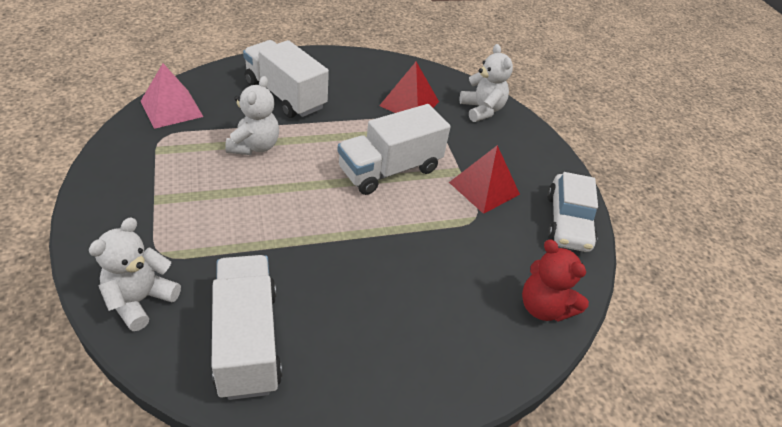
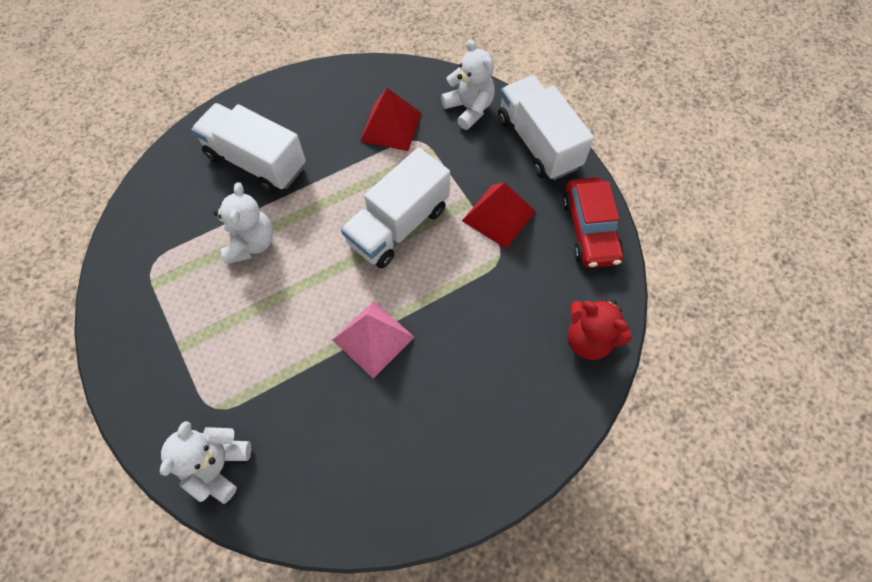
camera: 10 degrees left, 20 degrees up
pink pyramid [141,63,204,129] -> pink pyramid moved to [333,301,415,378]
white truck [212,255,282,400] -> white truck moved to [498,75,594,180]
white car [547,172,598,252] -> red car [563,177,623,268]

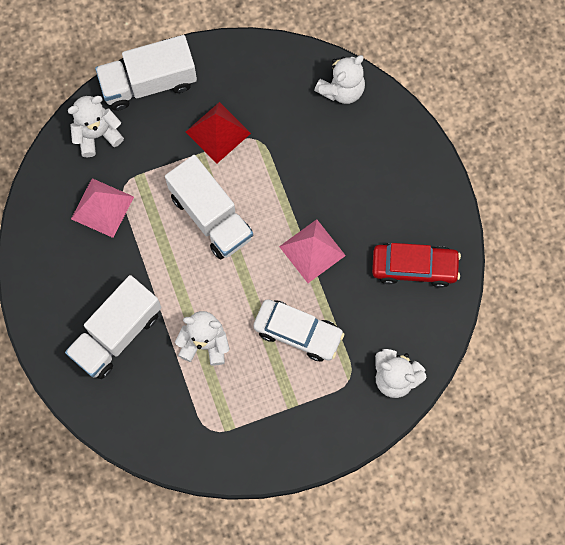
camera: 80 degrees left, 10 degrees up
red pyramid [360,88,421,151] -> pink pyramid [71,178,134,238]
red car [563,177,623,268] -> red car moved to [372,243,461,288]
red teddy bear [568,299,632,360] -> white teddy bear [314,55,365,104]
none -> white car [253,299,344,362]

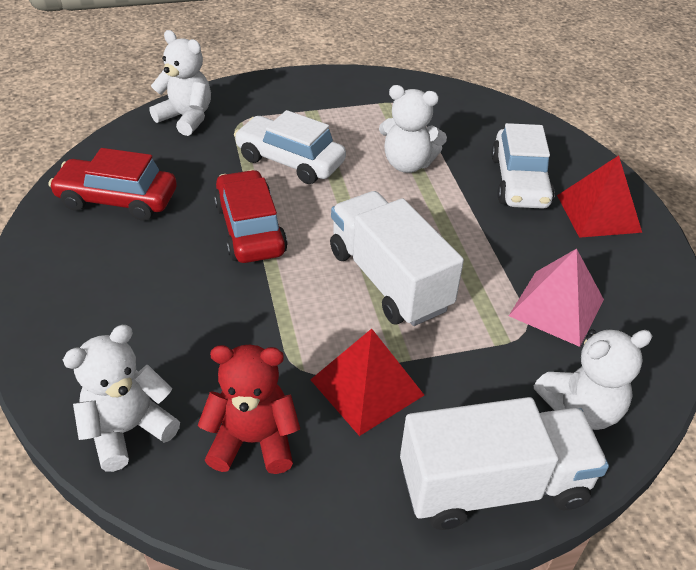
camera: 175 degrees left, 30 degrees down
white truck [65,275,161,379] -> white car [491,123,555,209]
pink pyramid [279,219,346,283] -> red car [214,170,288,263]
none -> red teddy bear [197,345,300,474]
none -> red pyramid [557,155,642,238]

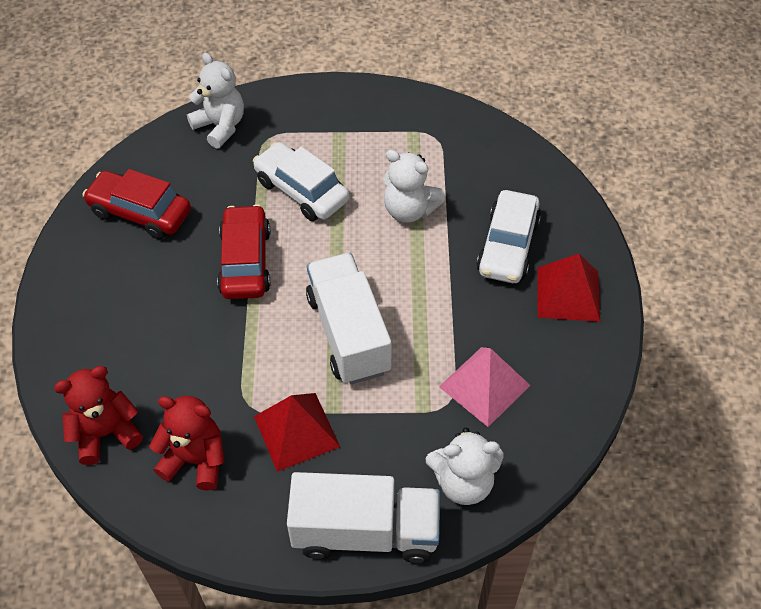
camera: 15 degrees right, 10 degrees up
white teddy bear [63,325,180,472] -> red teddy bear [54,366,143,465]

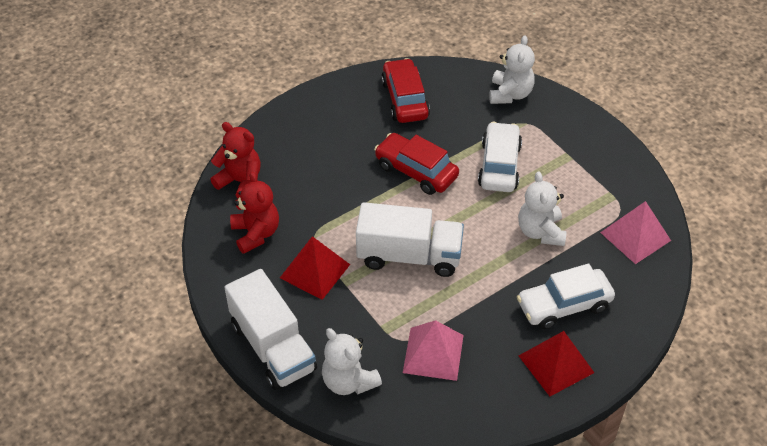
camera: 55 degrees right, 5 degrees down
red car [217,204,270,299] -> red car turned 105 degrees counterclockwise [374,133,459,195]
white truck [306,253,392,384] -> white truck turned 60 degrees clockwise [356,202,464,277]
none -> pink pyramid [600,201,671,264]

